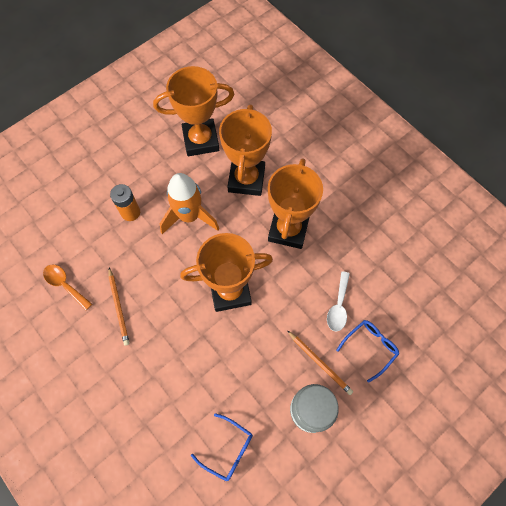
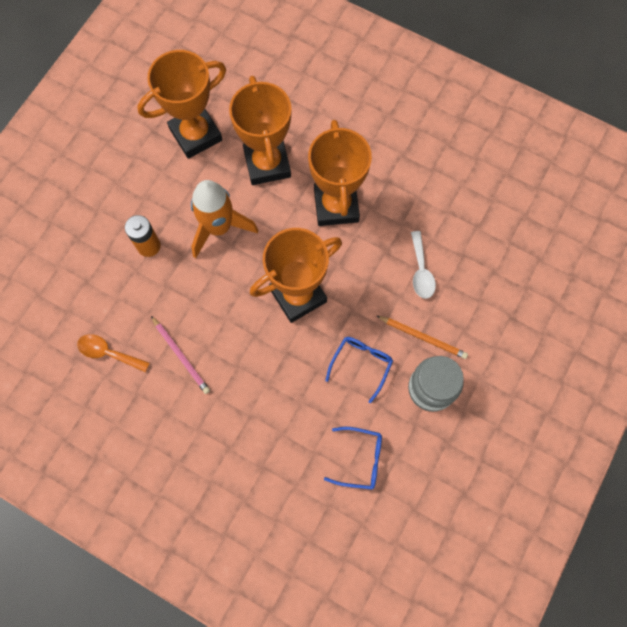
camera: 20 degrees left, 5 degrees up
orange pencil [109,268,129,346] -> pink pencil [151,316,210,394]
blue glasses [336,320,399,383] -> blue glasses moved to [325,337,393,403]

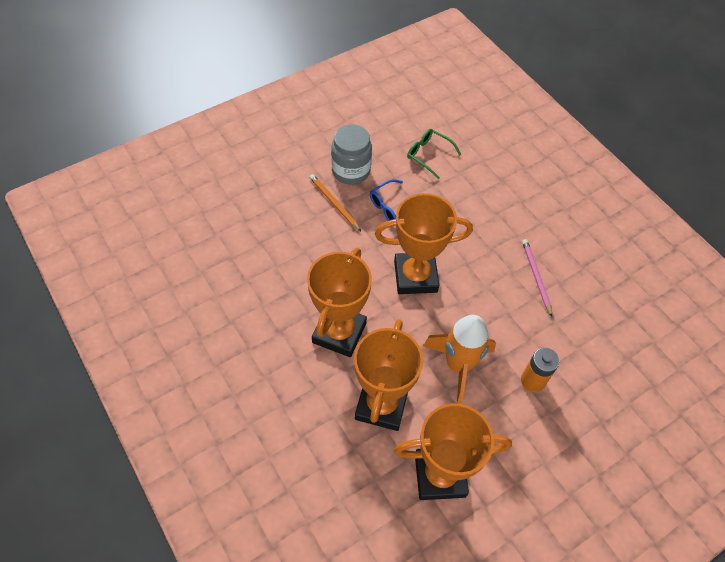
camera: 155 degrees left, 15 degrees down
orange spoon [77,334,150,372] -> none
blue glasses [324,427,382,490] -> green glasses [407,129,462,179]
white spoon [411,231,436,299] -> none

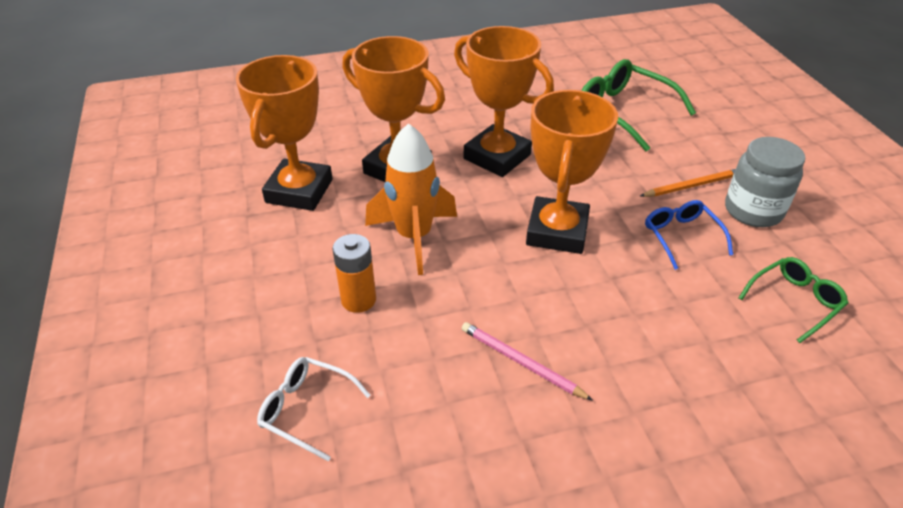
camera: 110 degrees right, 15 degrees down
pink pencil [522,239,552,316] -> pink pencil turned 150 degrees counterclockwise [462,322,593,401]
none -> white glasses [257,357,371,461]
none -> green glasses [581,59,696,151]

